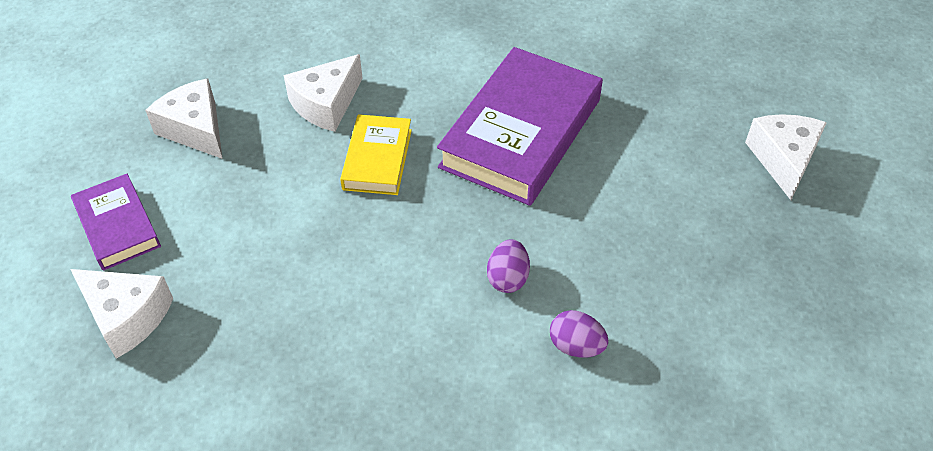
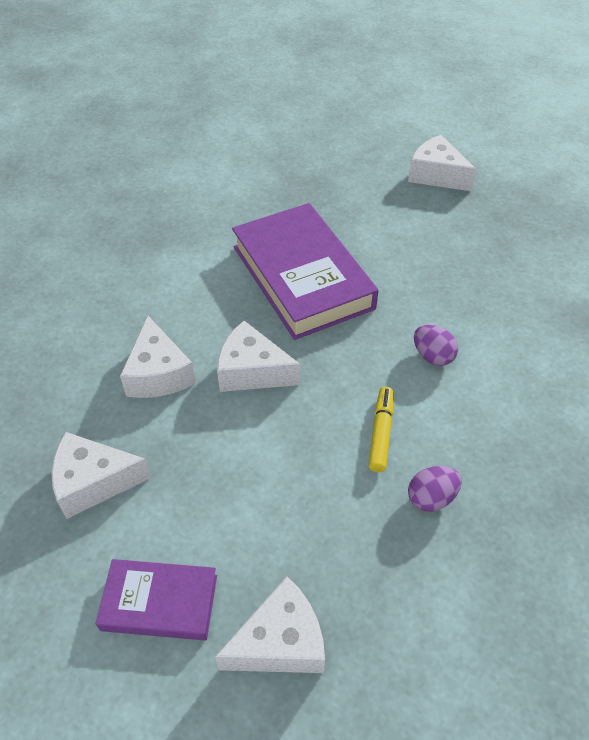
camera: 55 degrees left, 0 degrees up
yellow book [340,114,412,195] -> white cheese [217,321,301,392]
purple egg [550,310,609,357] -> purple egg moved to [408,466,462,512]
none -> yellow marker [368,387,394,472]

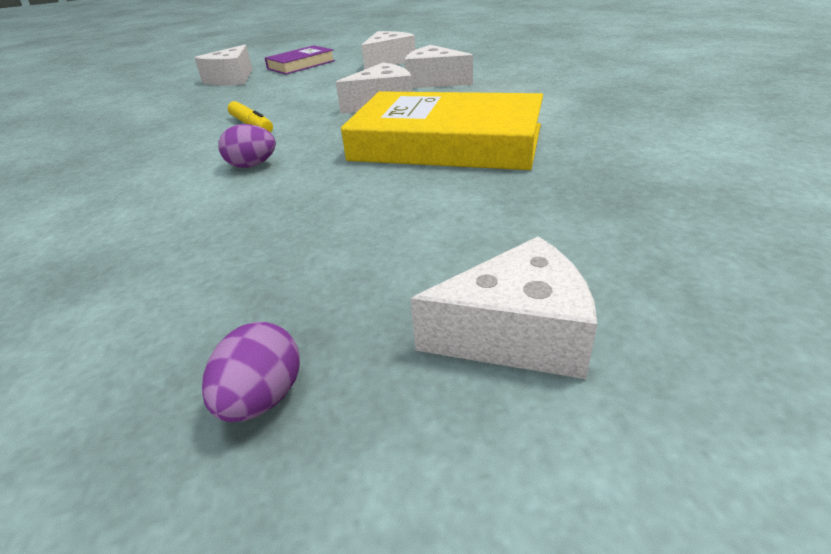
camera: 135 degrees right, 15 degrees down
purple book [232,203,379,340] -> yellow book [341,91,543,170]
purple egg [408,466,462,512] -> purple egg moved to [202,322,300,422]

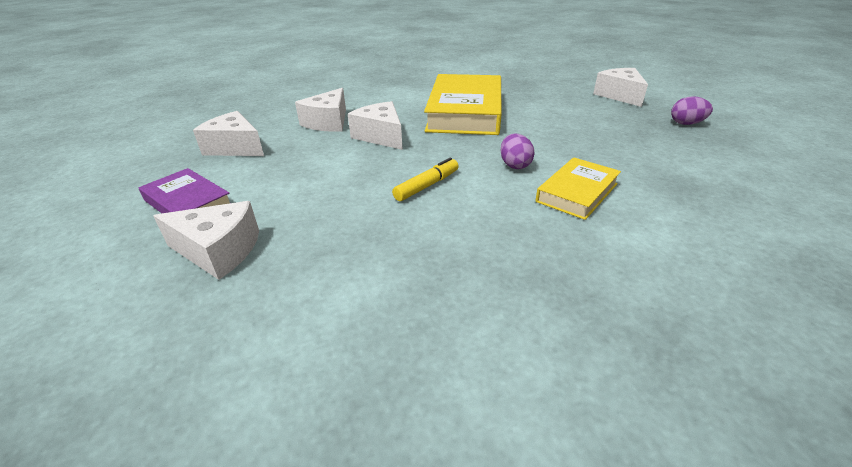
camera: 100 degrees left, 0 degrees up
none -> yellow book [535,157,621,220]

